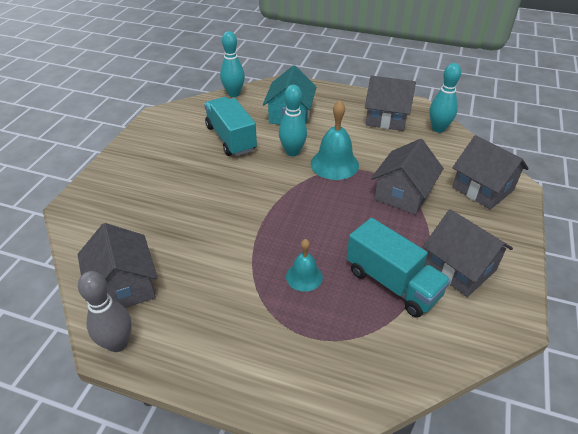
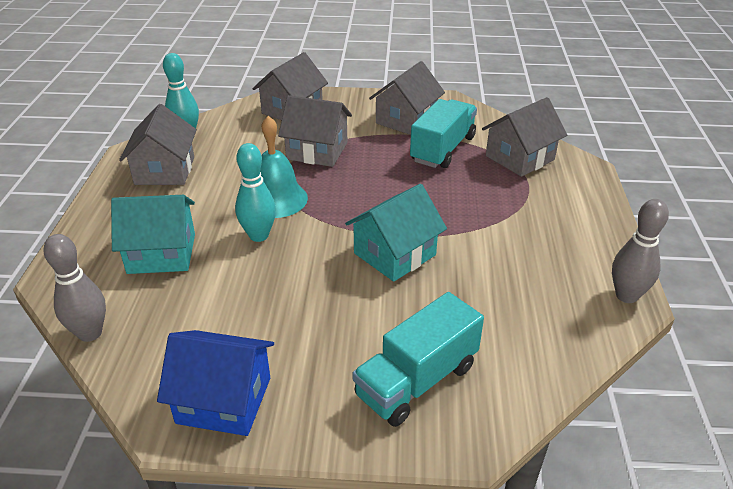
camera: 105 degrees left, 5 degrees down
grey house [78,223,158,308] -> grey house moved to [482,97,567,177]
turquoise truck [204,97,257,156] -> turquoise truck moved to [352,292,484,427]
turquoise bowling pin [220,31,245,97] -> grey bowling pin [44,234,106,342]
turquoise bell [286,239,323,292] -> none
none -> blue house [157,330,274,436]
none -> turquoise house [345,184,447,282]

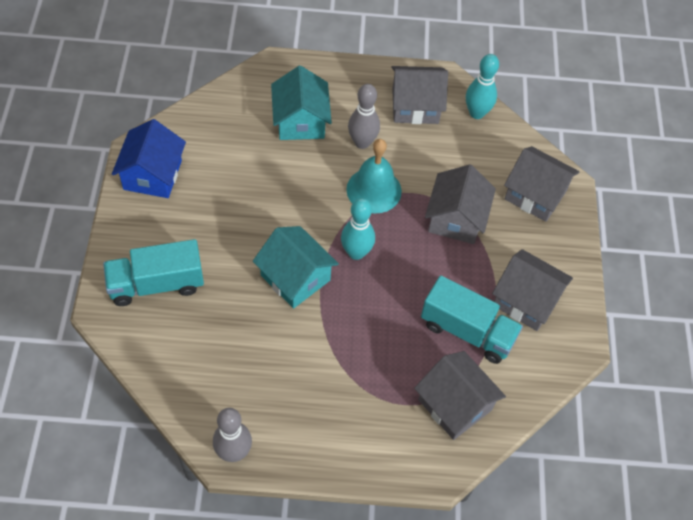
camera: 85 degrees right, 20 degrees up
grey bowling pin [44,234,106,342] -> grey bowling pin moved to [348,84,380,149]
turquoise bowling pin [235,143,276,242] -> turquoise bowling pin moved to [341,198,375,260]
turquoise truck [352,292,484,427] -> turquoise truck turned 60 degrees counterclockwise [103,239,204,306]

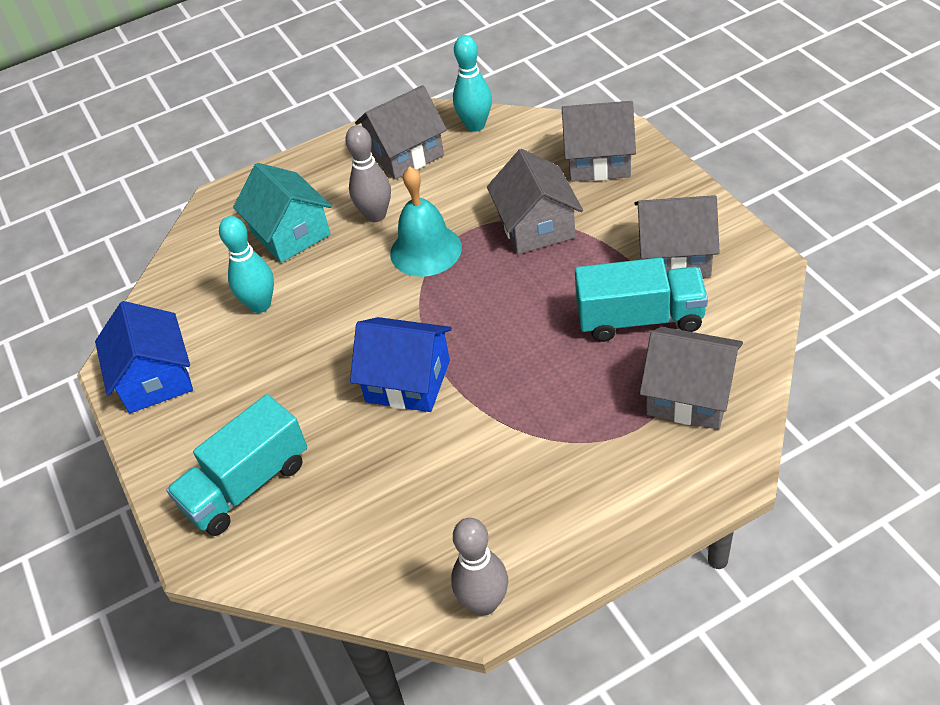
camera: 20 degrees left, 10 degrees down
turquoise house [253,226,339,308] -> blue house [350,317,452,412]
turquoise bowling pin [341,198,375,260] -> turquoise bowling pin moved to [219,216,274,313]

